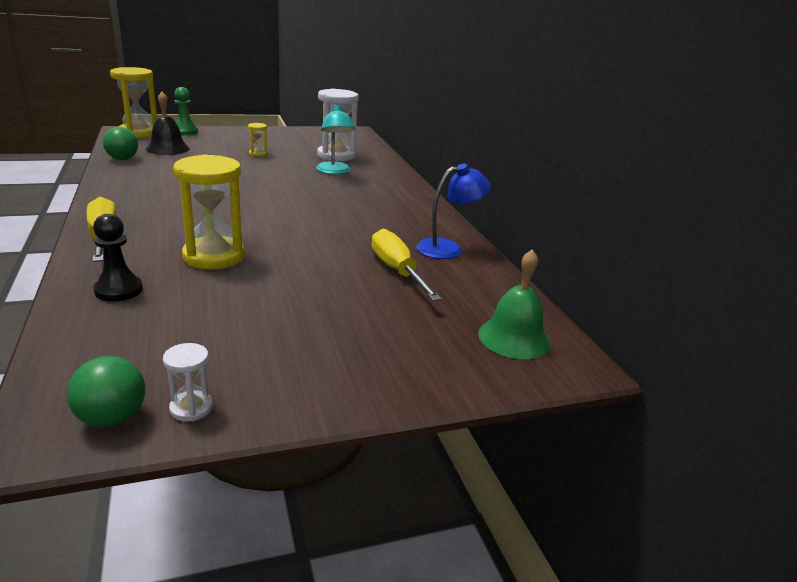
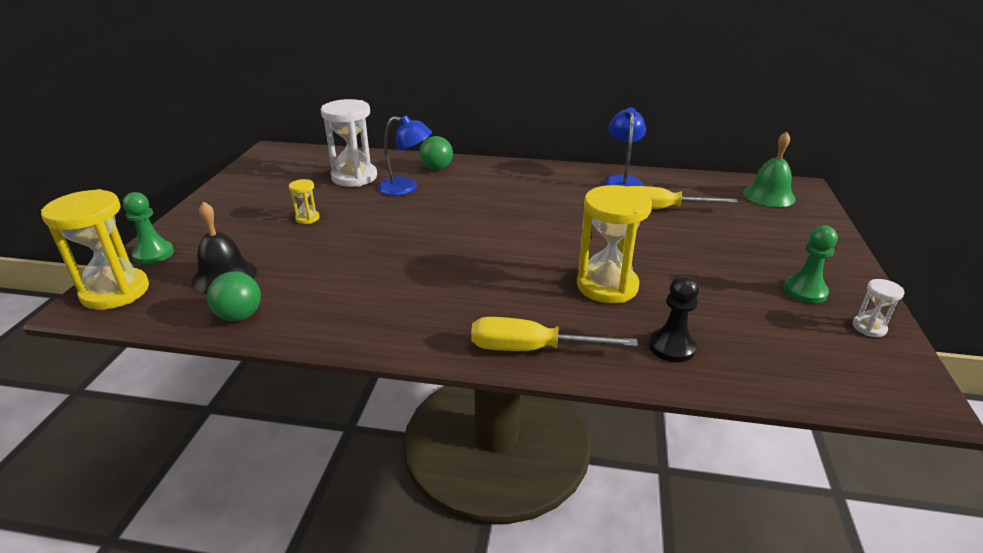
camera: 60 degrees left, 5 degrees up
green ball [67,356,145,428] -> green ball moved to [420,136,453,170]
turquoise lamp [316,104,355,174] -> blue lamp [378,115,432,196]
none -> green pawn [783,225,838,304]

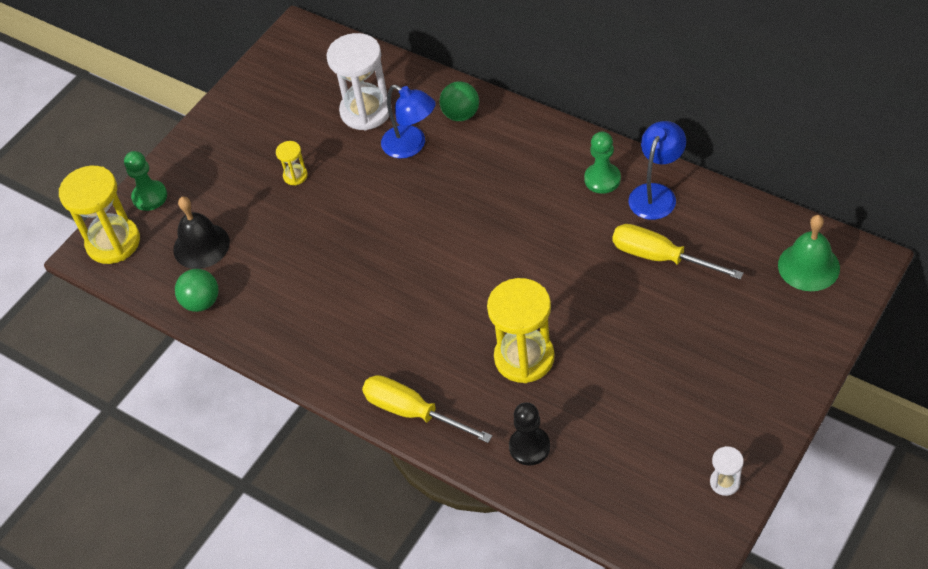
camera: 30 degrees right, 20 degrees up
green pawn [783,225,838,304] -> green pawn moved to [584,132,621,194]

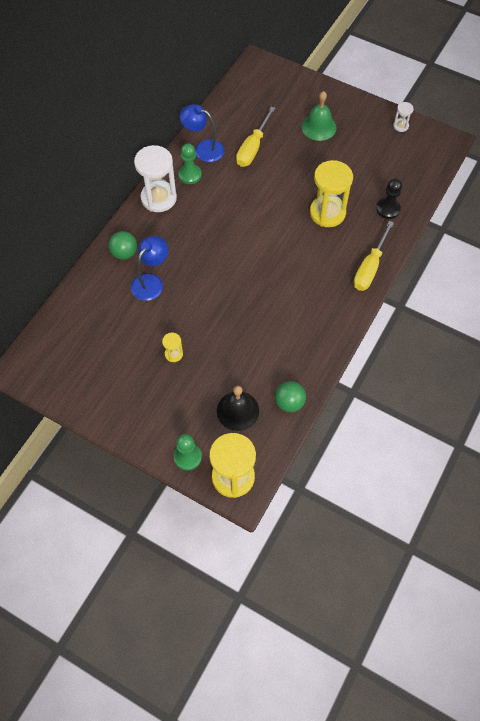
camera: 100 degrees left, 10 degrees up
white hourglass [326,33,392,130] -> white hourglass moved to [134,145,177,212]
green bell [778,215,840,291] -> green bell moved to [301,91,337,141]

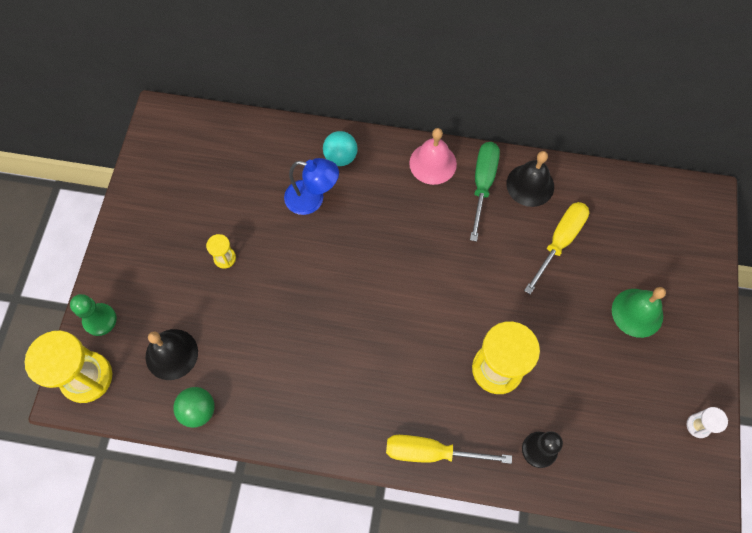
camera: 70 degrees right, 5 degrees up
green ball [109,231,137,260] -> turquoise ball [323,131,358,166]
white hourglass [134,145,177,212] -> pink bell [409,128,457,185]
green pawn [178,143,202,184] -> green screwdriver [470,142,500,242]
blue lamp [180,104,224,162] -> black bell [506,151,554,207]
yellow screwdriver [236,107,275,167] -> yellow screwdriver turned 120 degrees clockwise [524,202,589,294]

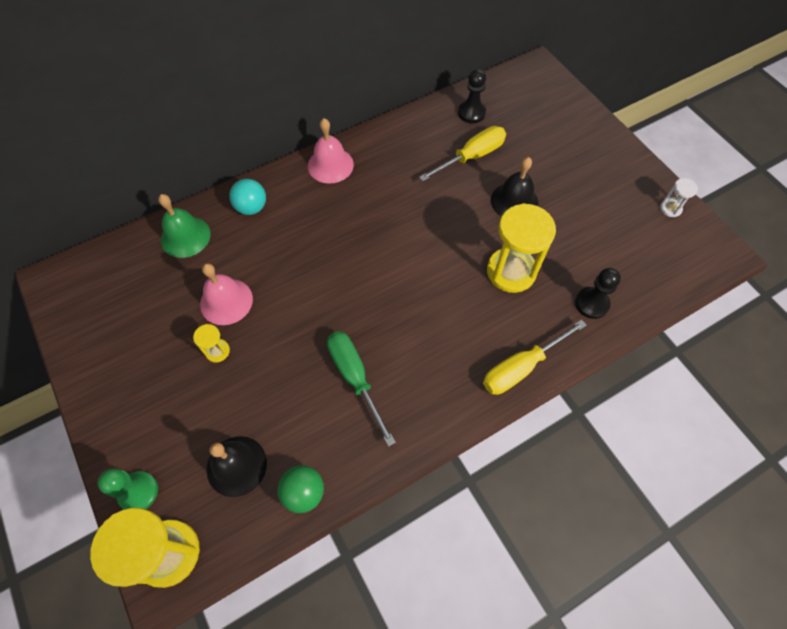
camera: 40 degrees left, 5 degrees down
blue lamp [284,158,339,215] -> none
green screwdriver [470,142,500,242] -> green screwdriver moved to [327,331,396,447]
black bell [506,151,554,207] -> black bell moved to [491,157,539,217]
yellow screwdriver [524,202,589,294] -> yellow screwdriver turned 60 degrees clockwise [419,126,506,182]
green bell [612,287,666,338] -> green bell moved to [158,194,211,258]
none -> pink bell [200,263,253,325]
none -> black pawn [458,69,486,123]

